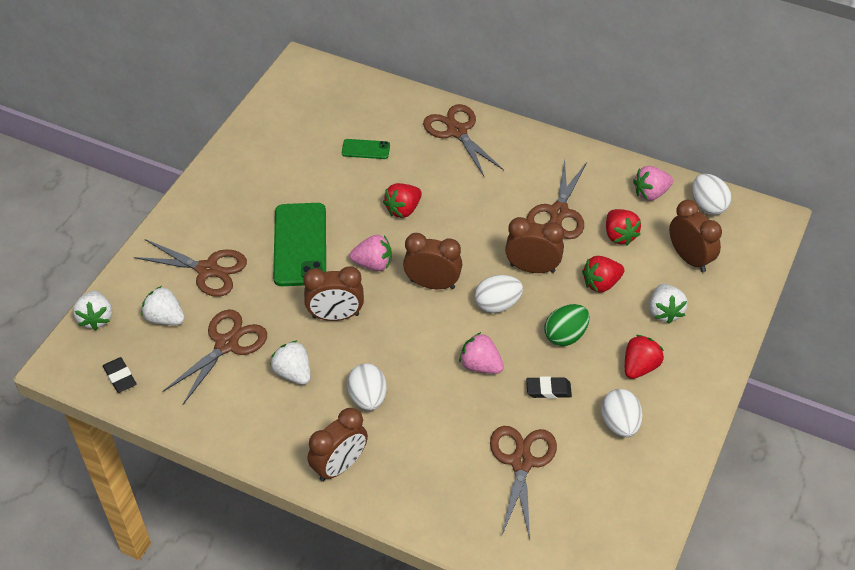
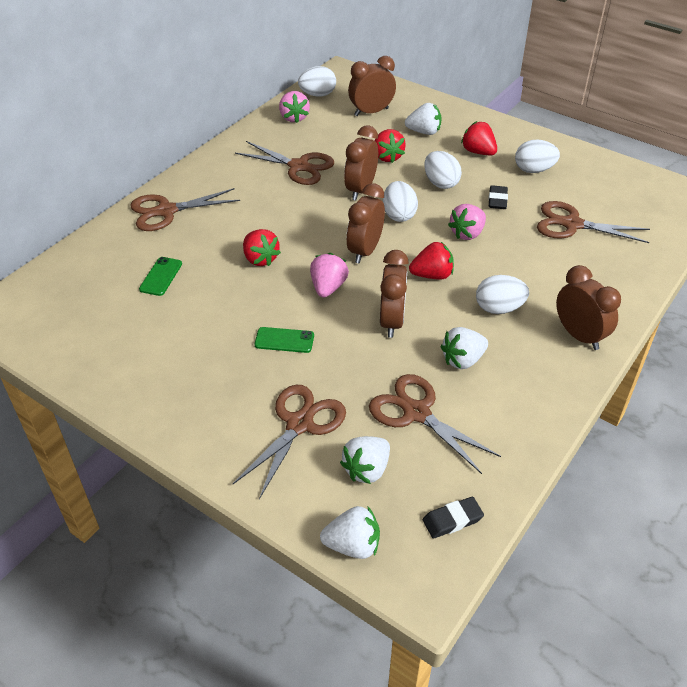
camera: 80 degrees left, 5 degrees down
green phone [273,203,326,286] -> green phone [255,327,314,353], size x0.48
green egg [544,304,589,346] -> white egg [424,151,462,189]
red strawberry [606,209,641,245] -> red strawberry moved to [409,242,454,280]

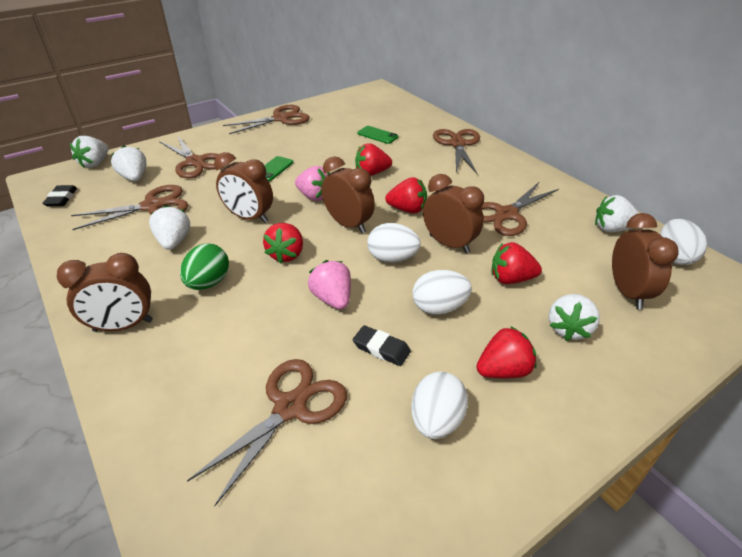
camera: 110 degrees right, 5 degrees down
pink strawberry [279,91,310,123] -> white strawberry [595,195,639,232]
white egg [476,275,529,314] -> green egg [180,244,229,290]
none -> brown scissors [223,105,310,134]
none -> red strawberry [385,177,427,213]

